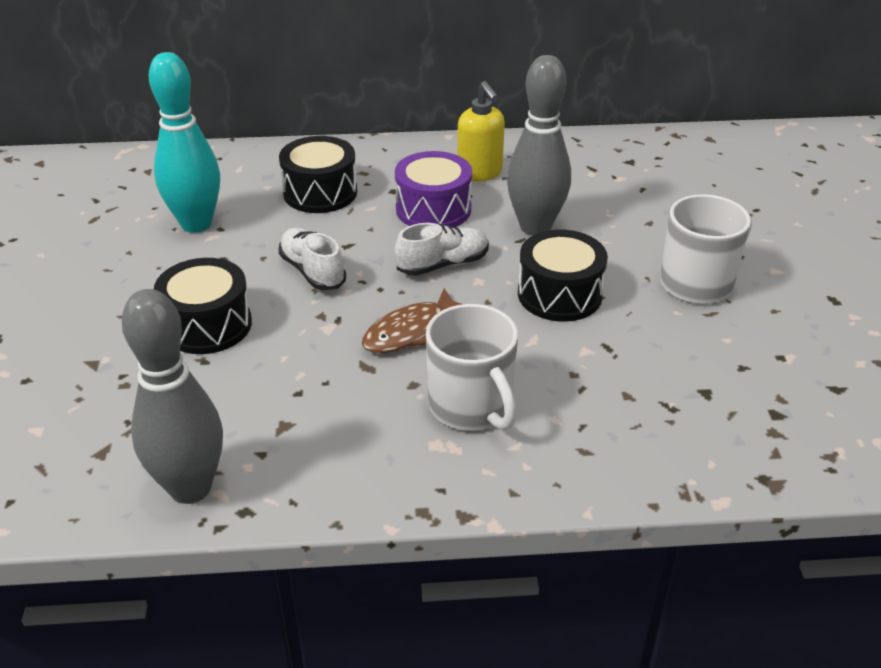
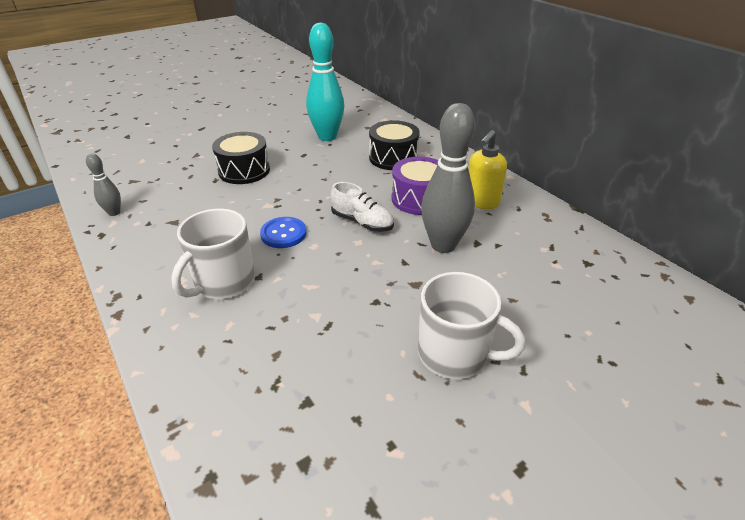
camera: 60 degrees right, 0 degrees up
grey bowling pin [122,289,223,504] -> grey bowling pin [86,153,121,216], size x0.49
white shoe [278,228,346,290] -> none
brown fish [362,288,462,353] -> blue button [260,217,306,248]
black drum [518,229,608,322] -> none

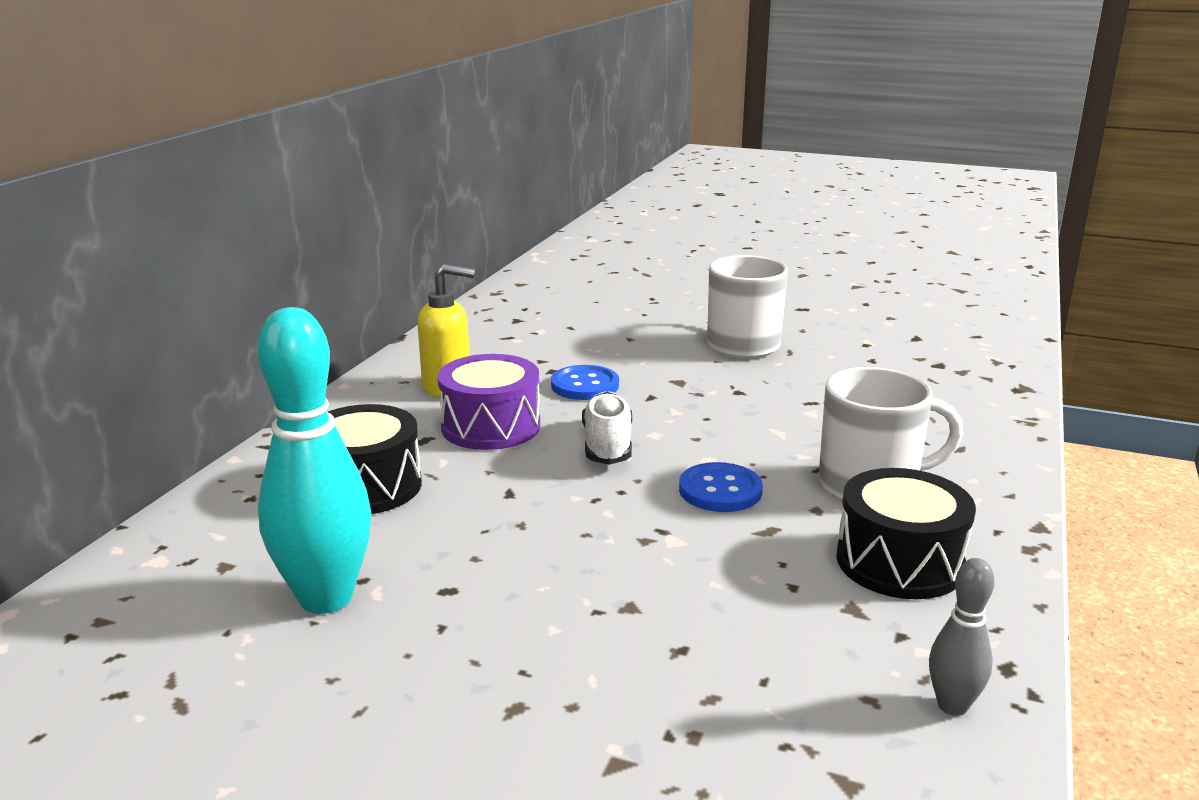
camera: 125 degrees left, 15 degrees down
black drum [212,132,270,184] -> black drum moved to [836,468,976,599]
grey bowling pin [421,103,475,253] -> blue button [551,365,619,400]

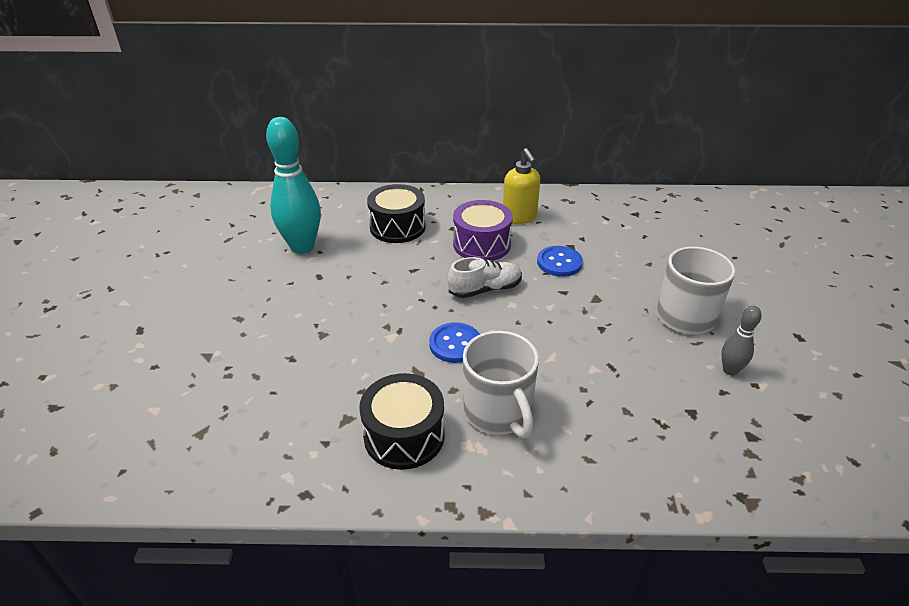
camera: 70 degrees right, 15 degrees up
grey bowling pin [929,558,995,716] -> grey bowling pin moved to [721,306,762,376]

